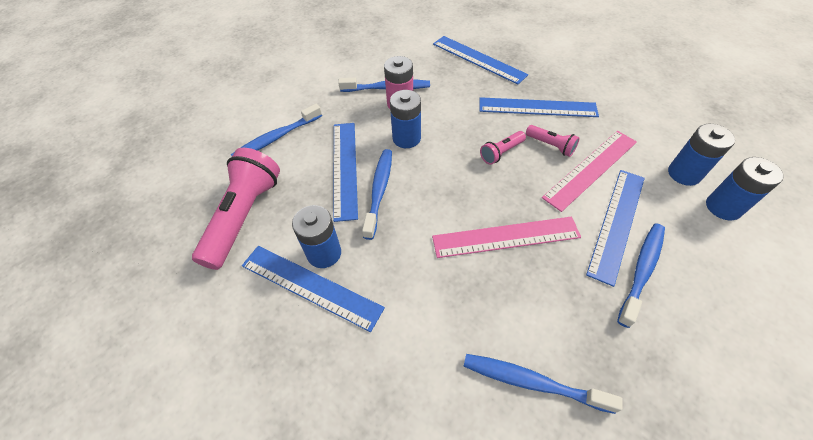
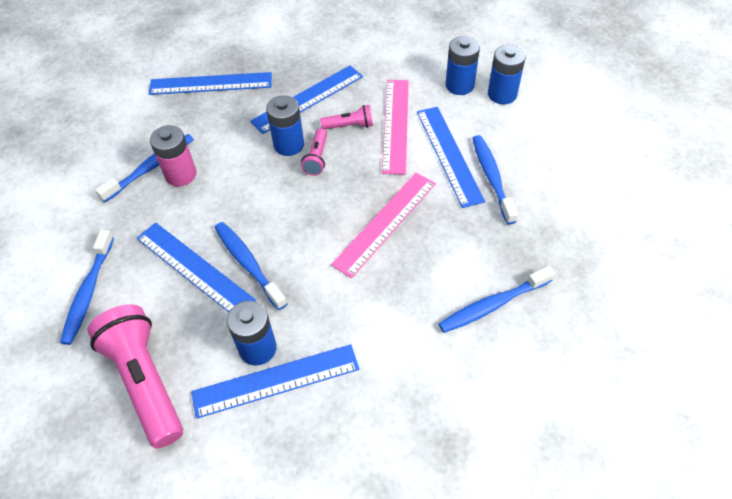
camera: 45 degrees left, 0 degrees up
blue battery [390,90,421,148] -> blue battery moved to [266,95,304,156]

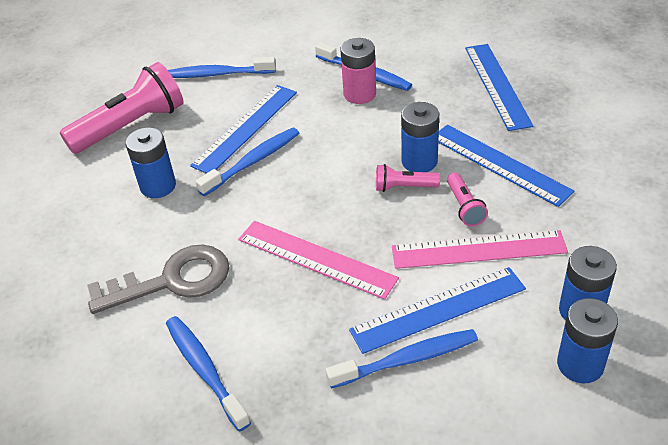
camera: 85 degrees right, 10 degrees down
blue ruler [191,344,359,419] -> none
none -> grey key [87,244,229,314]

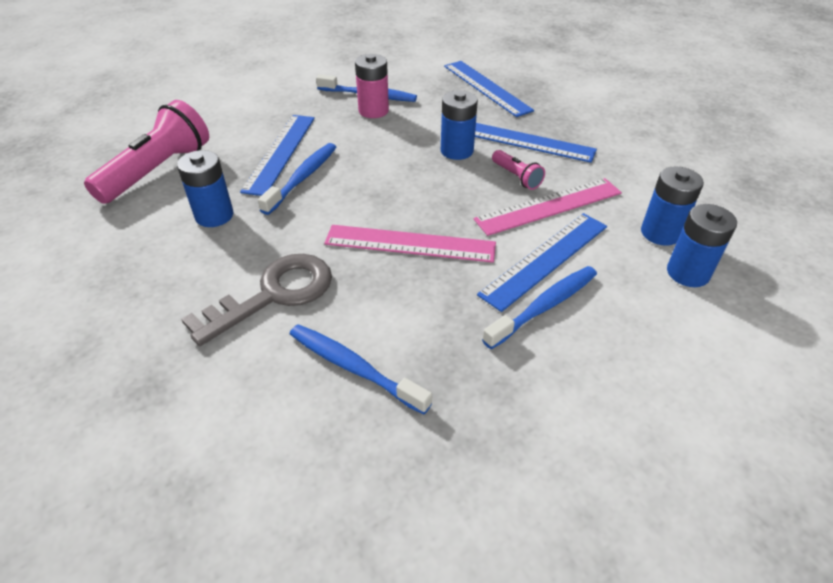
camera: 25 degrees left, 0 degrees up
blue toothbrush [168,57,276,78] -> none
pink flashlight [376,164,440,192] -> none

